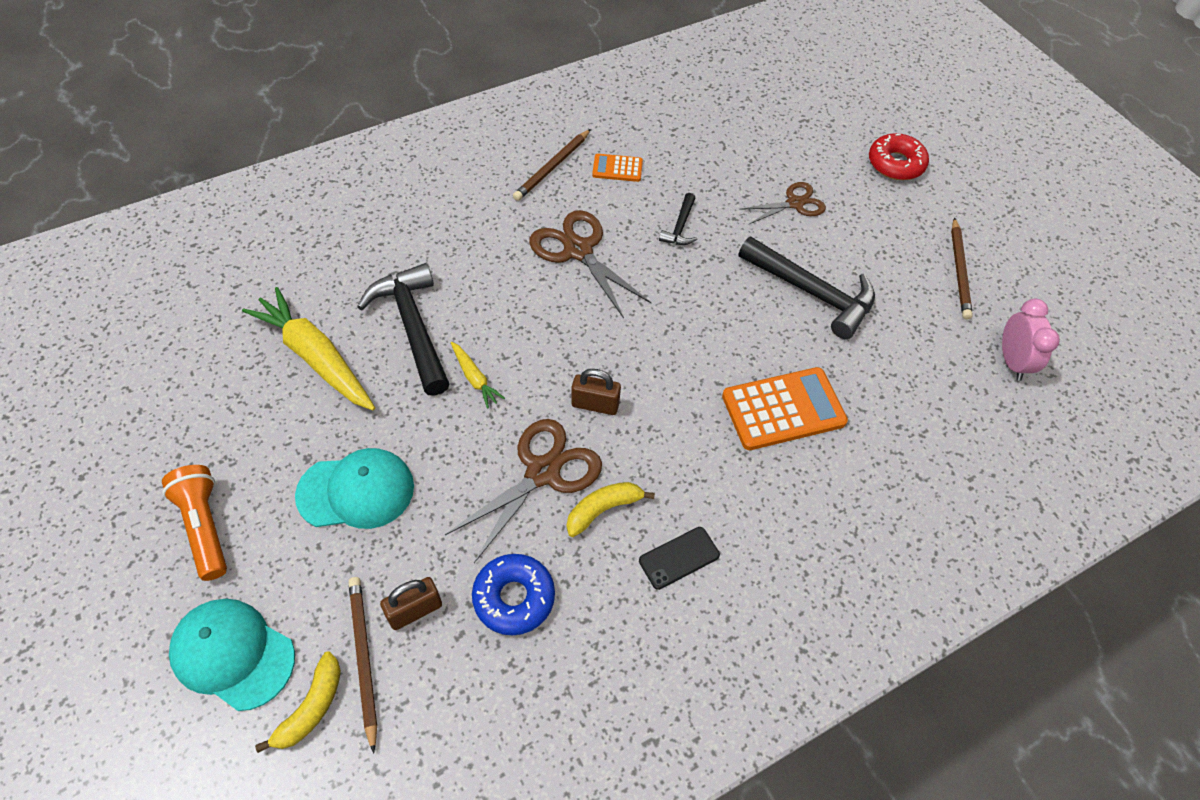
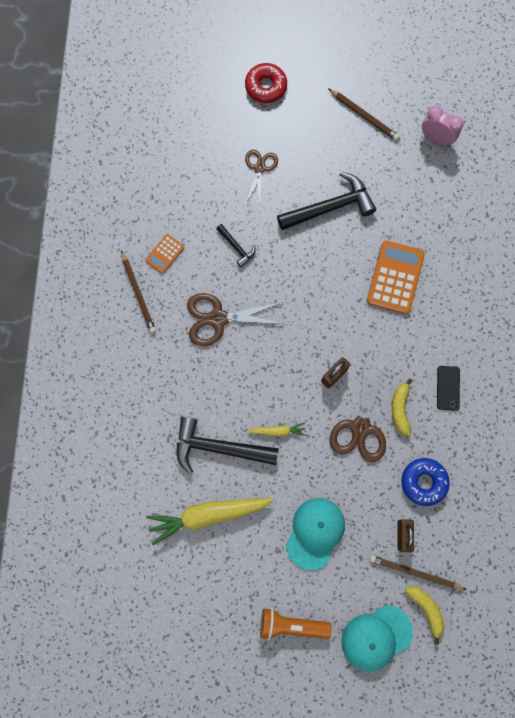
camera: 55 degrees left, 20 degrees up
brown scissors [445,419,602,563] -> brown scissors turned 150 degrees counterclockwise [330,362,388,462]

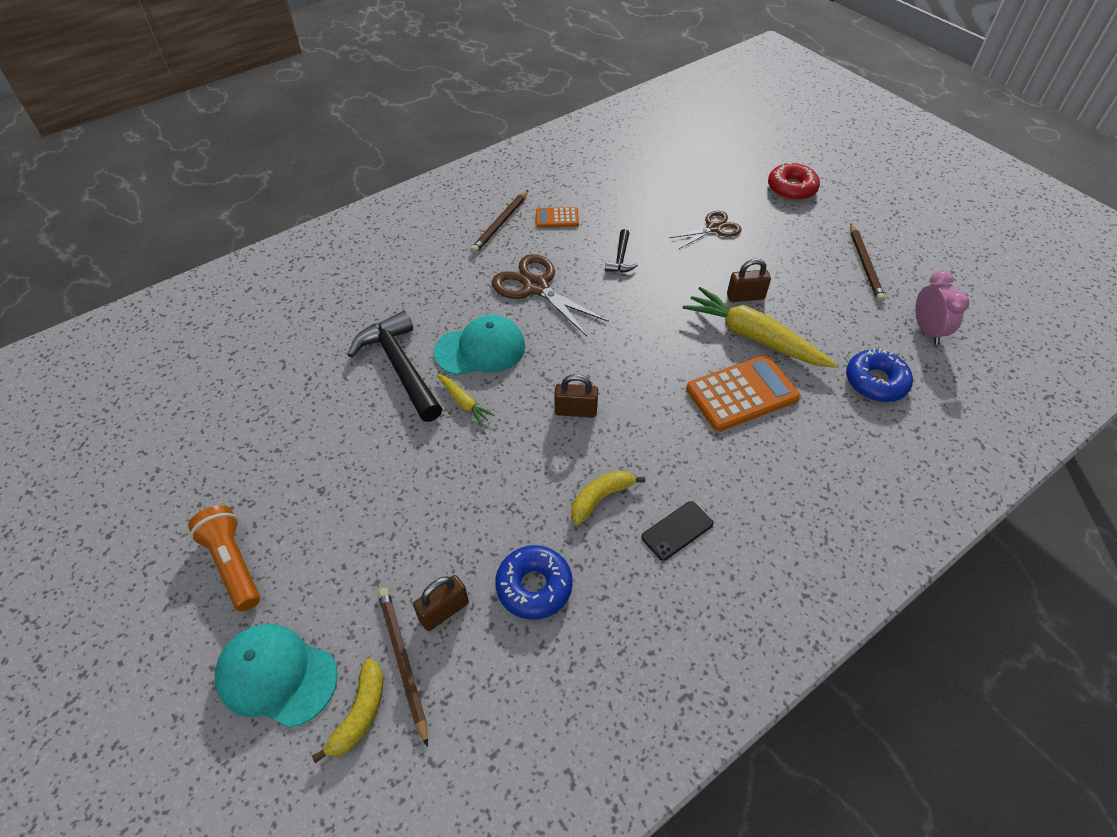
camera: 50 degrees right, 25 degrees down
yellow carrot [146,498,274,545] -> yellow carrot moved to [683,287,837,368]
black hammer [277,172,376,230] -> brown padlock [727,259,771,302]
turquoise cap [286,498,345,570] -> turquoise cap moved to [434,315,525,375]
brown scissors [330,362,388,462] -> none
none -> blue donut [846,349,913,402]

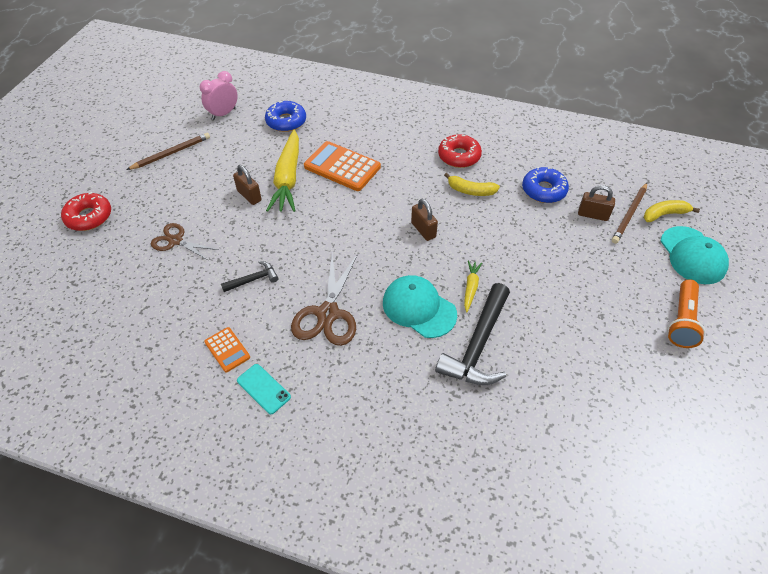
camera: 125 degrees left, 0 degrees up
brown pencil [470,190,528,254] -> turquoise phone [237,364,291,414]
black phone [642,501,713,561] -> red donut [438,134,482,168]

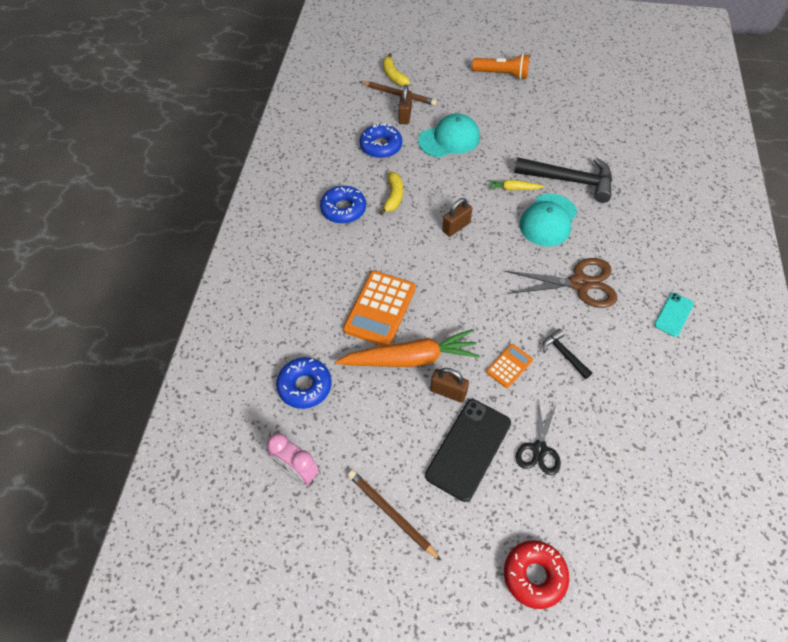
camera: 100 degrees left, 5 degrees up
brown scissors [151,223,219,261] -> black scissors [516,398,561,475]
orange calculator [204,327,250,372] -> orange calculator moved to [486,344,533,388]
brown padlock [233,165,262,205] -> brown padlock turned 75 degrees clockwise [430,368,469,403]
yellow carrot [266,130,299,212] -> orange carrot [335,329,480,367]
red donut [438,134,482,168] -> blue donut [320,186,366,224]
turquoise cap [661,226,729,284] -> turquoise cap moved to [418,114,480,158]
none -> black phone [425,399,511,502]

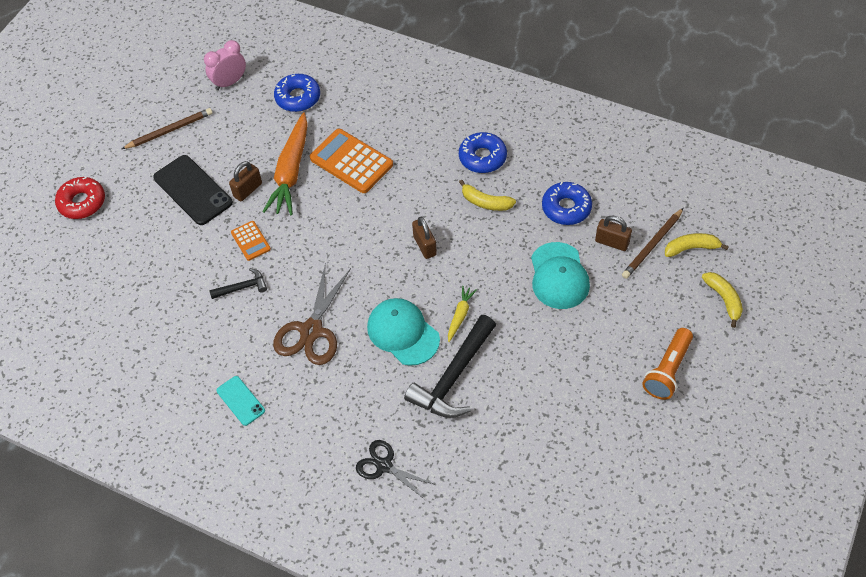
camera: 110 degrees right, 0 degrees up
black scissors [516,398,561,475] -> black scissors moved to [356,440,434,500]
none -> yellow banana [702,272,743,328]

